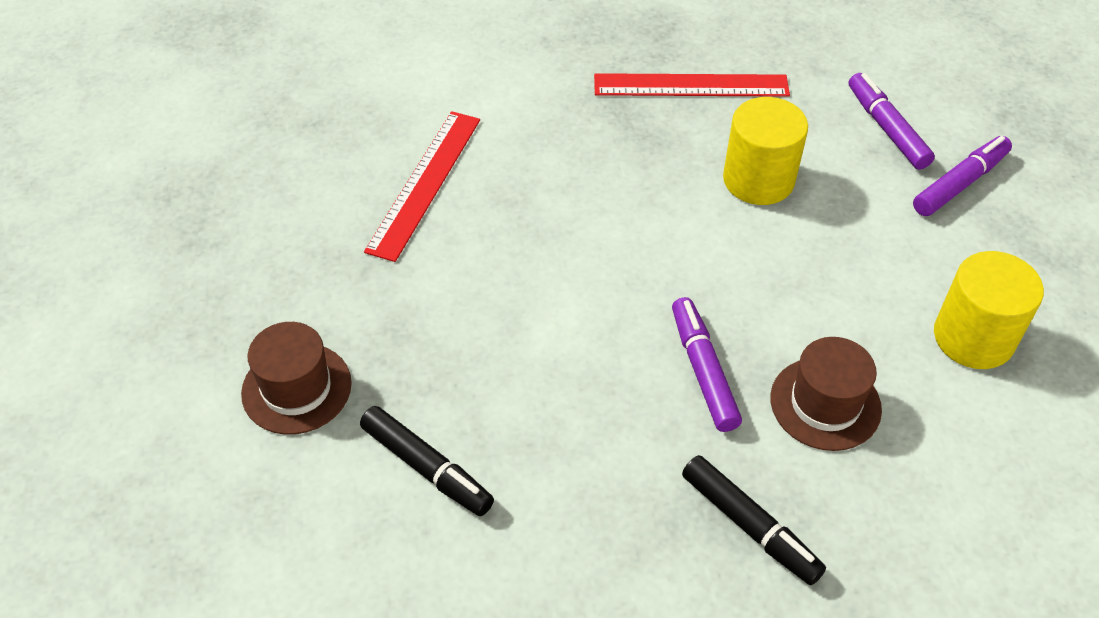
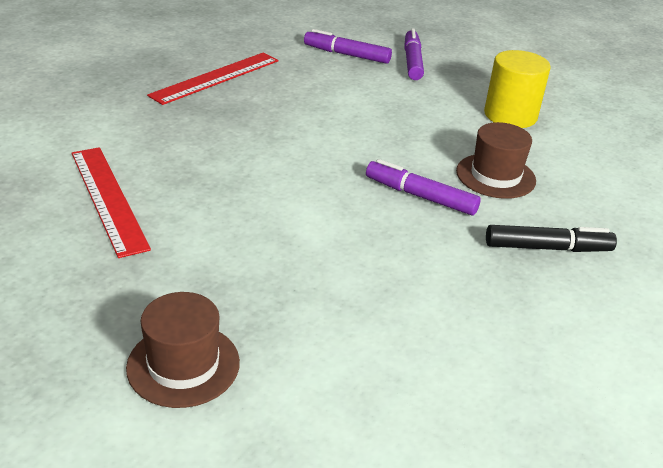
camera: 50 degrees left, 15 degrees down
black marker [360,406,494,516] -> none
yellow cylinder [723,97,808,205] -> none

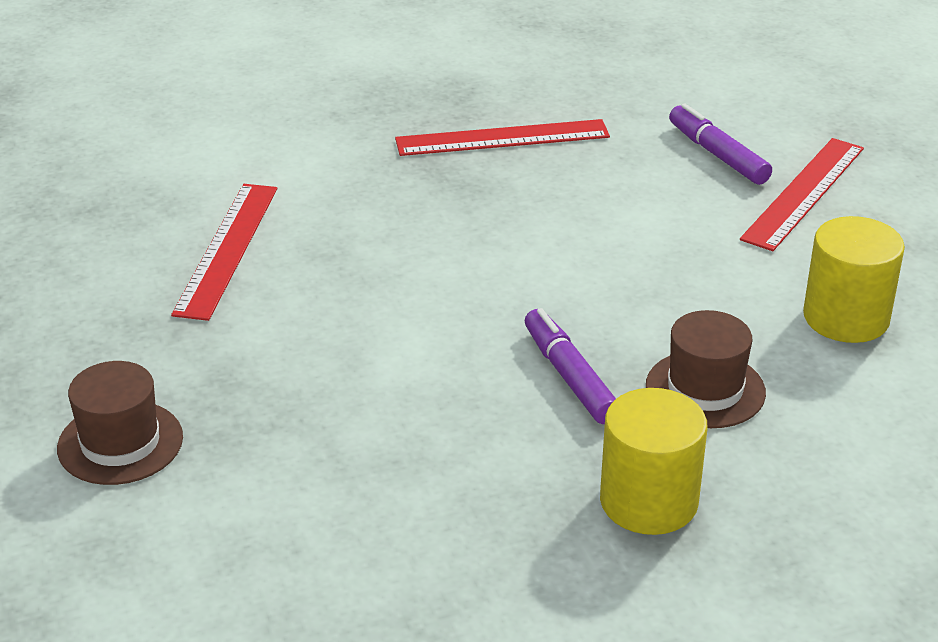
camera: 40 degrees right, 0 degrees up
purple marker [404,28,424,80] -> red ruler [740,138,864,251]
black marker [486,225,617,252] -> yellow cylinder [600,388,708,535]

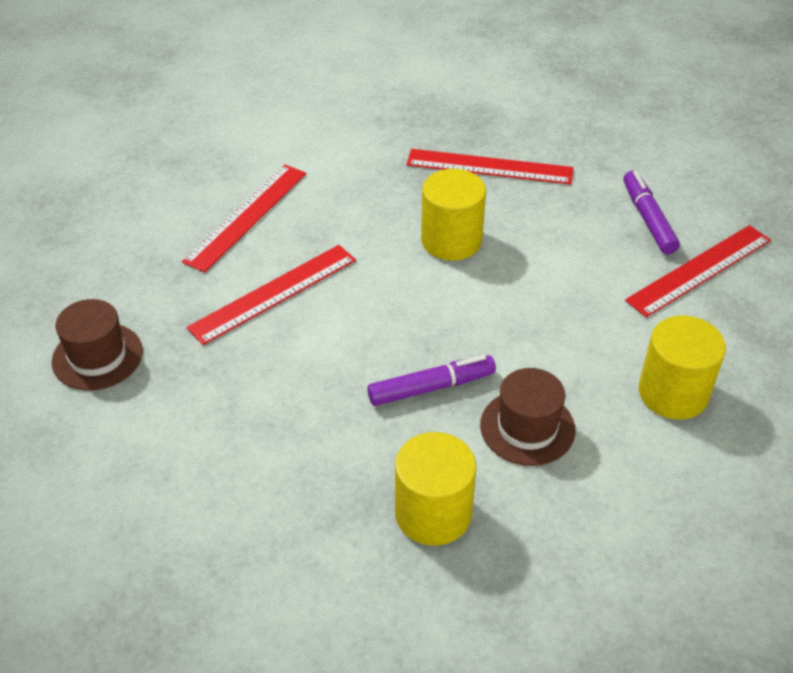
camera: 20 degrees right, 10 degrees up
purple marker [525,308,616,424] -> purple marker turned 75 degrees clockwise [367,355,496,406]
none -> red ruler [187,245,356,345]
none -> yellow cylinder [421,169,486,261]

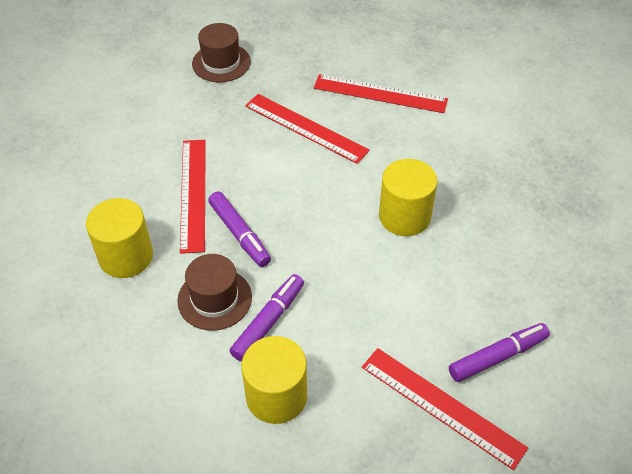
camera: 75 degrees right, 5 degrees up
red ruler [407,149,574,185] -> red ruler moved to [180,140,206,254]
none -> purple marker [230,274,304,361]

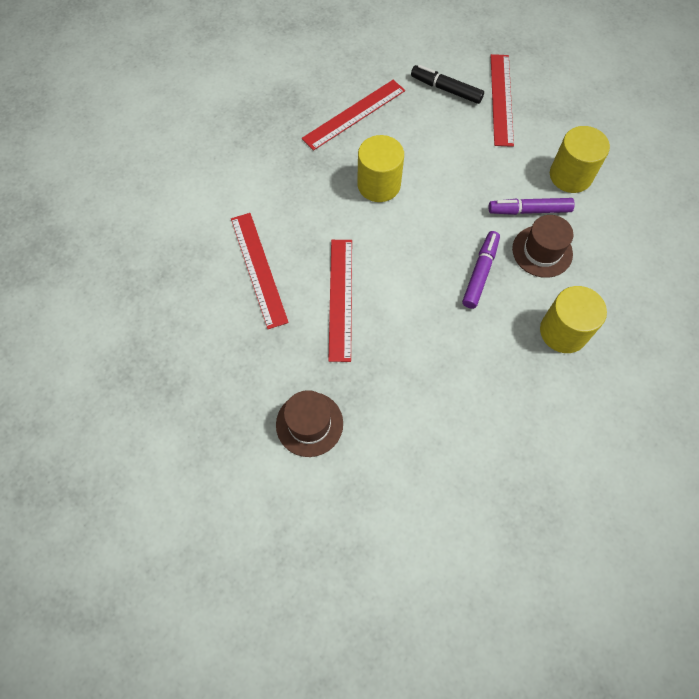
camera: 125 degrees left, 15 degrees up
red ruler [180,140,206,254] -> red ruler moved to [302,80,405,151]
purple marker [449,323,550,382] -> black marker [411,65,484,104]

